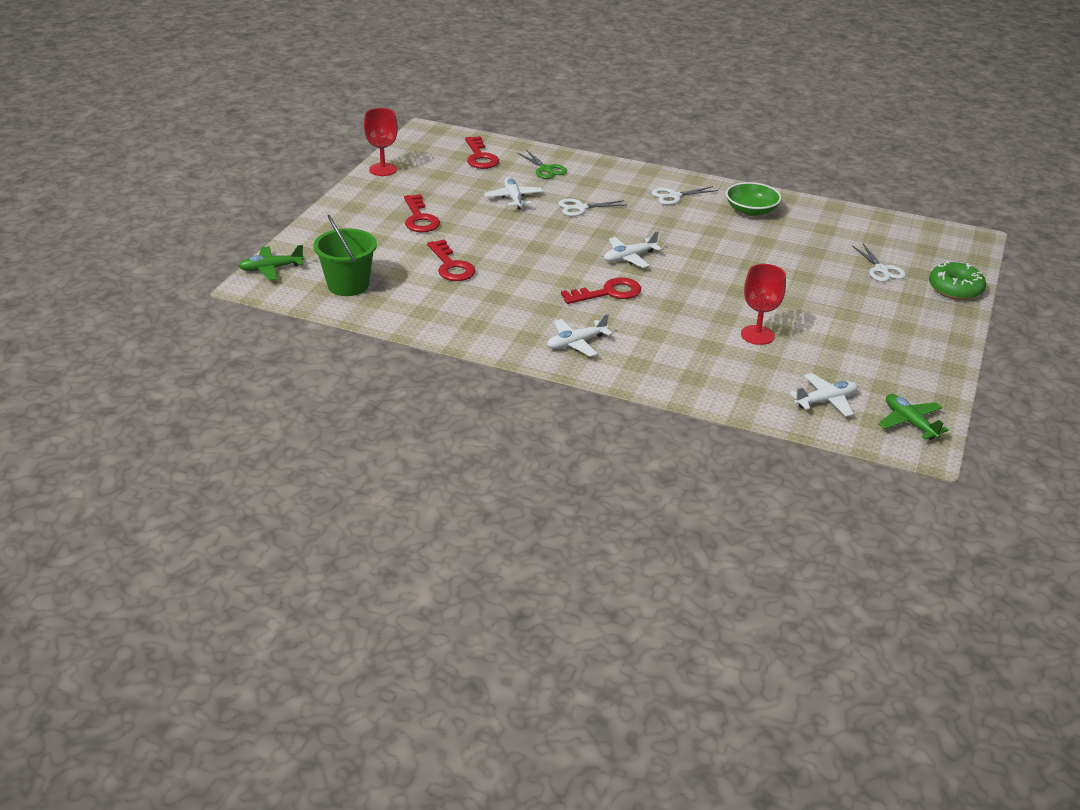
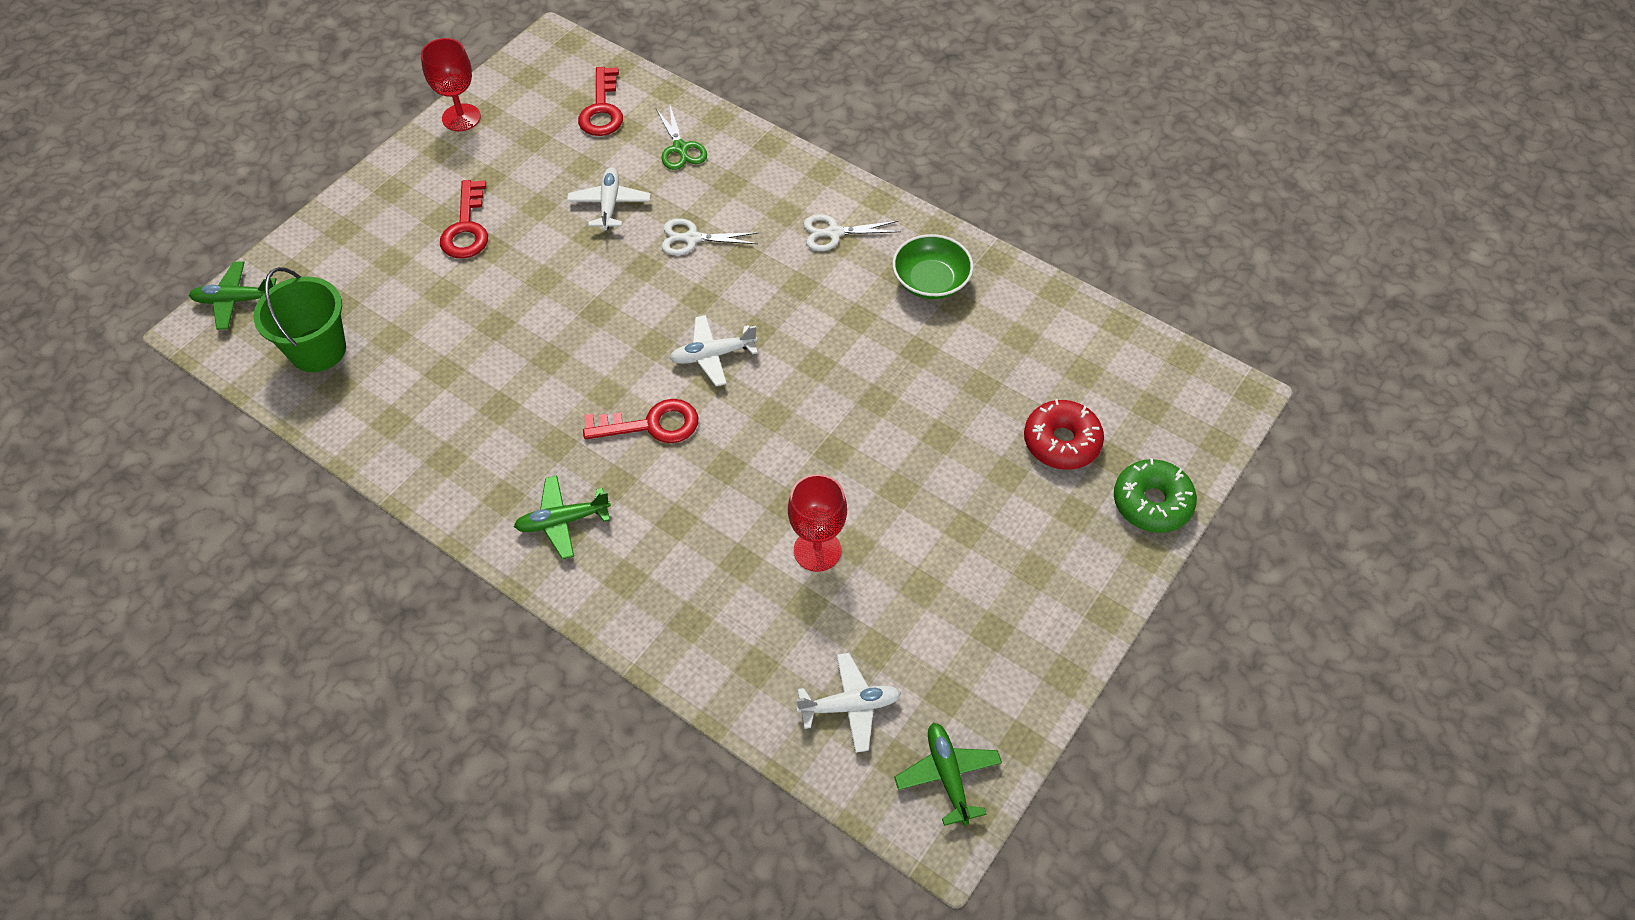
camera: 15 degrees right, 20 degrees up
red key [427,240,475,281] -> none
white plane [547,313,613,357] -> green plane [514,476,611,559]
white scissors [852,244,906,282] -> red donut [1024,399,1104,470]

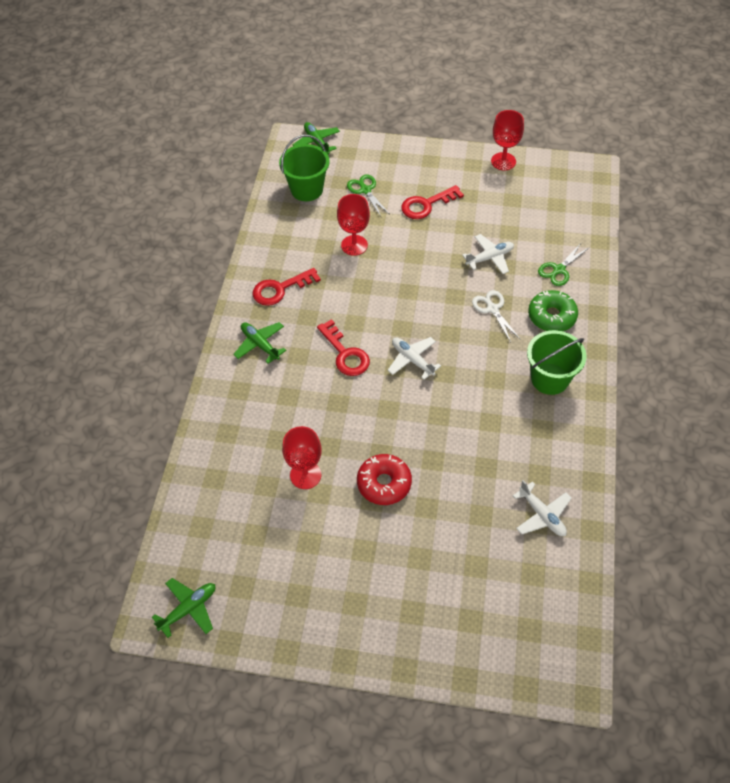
camera: 65 degrees right, 0 degrees up
red key [578,67,623,136] -> red key moved to [253,268,321,306]
white plane [796,653,901,753] -> white plane moved to [513,480,572,536]
white scissors [804,214,901,251] -> green bucket [527,330,586,395]
green bowl [892,234,973,299] -> none
red donut [1024,399,1104,470] -> red donut moved to [357,454,412,505]
green donut [1114,458,1197,533] -> green donut moved to [528,290,578,331]
none -> red goblet [337,194,370,256]
none -> green scissors [347,174,389,217]

